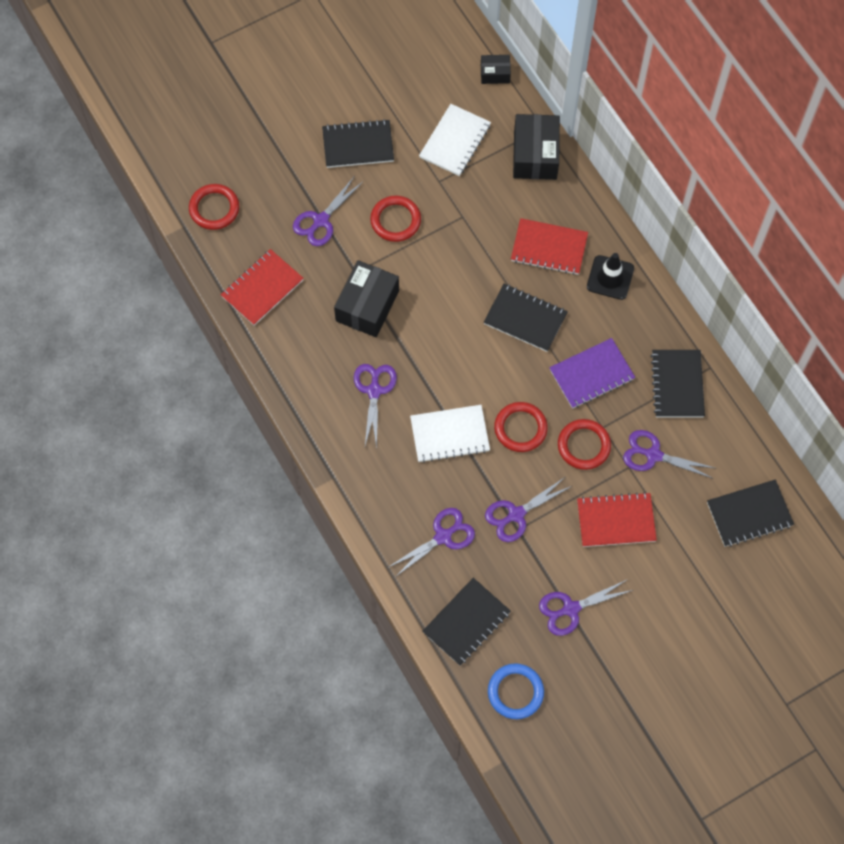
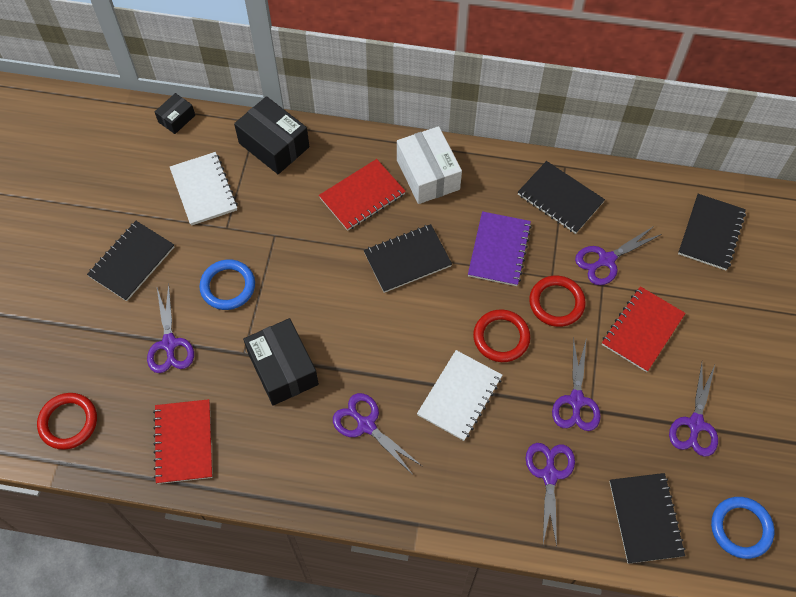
camera: 50 degrees left, 5 degrees down
red ring [370,196,421,242] -> blue ring [199,260,255,310]
black traffic cone [587,253,634,300] -> white box [397,126,462,204]

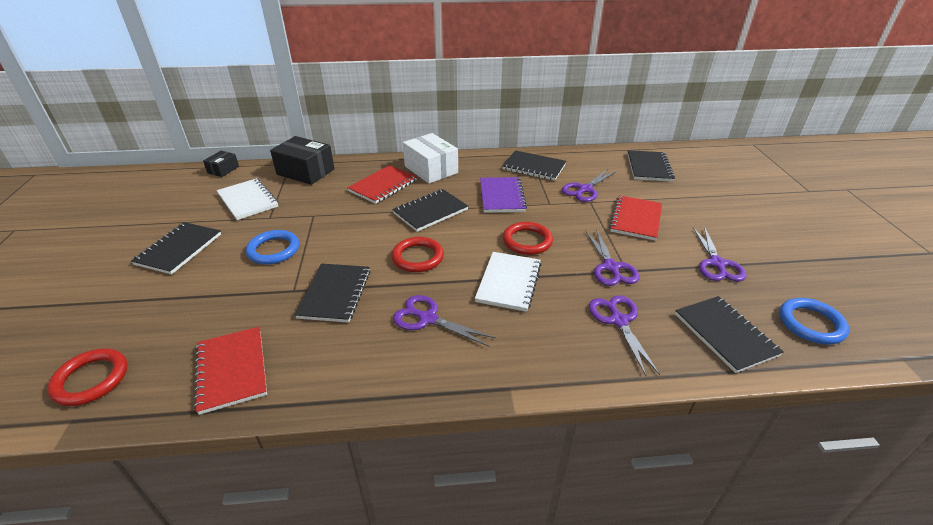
camera: 15 degrees left, 25 degrees down
purple scissors [147,284,194,373] -> none
black box [243,318,319,406] -> black notebook [294,264,370,323]
red ring [529,276,586,327] -> red ring moved to [391,237,444,272]

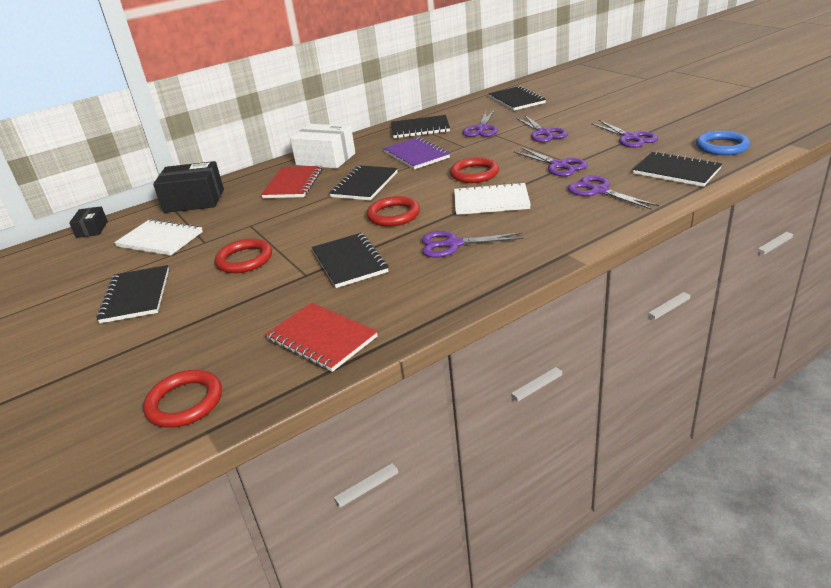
camera: 25 degrees left, 5 degrees down
blue ring [246,230,299,265] -> red ring [215,239,272,273]
white notebook [475,252,541,312] -> white notebook turned 75 degrees counterclockwise [454,182,531,215]
red notebook [609,195,662,241] -> purple scissors [516,115,568,143]

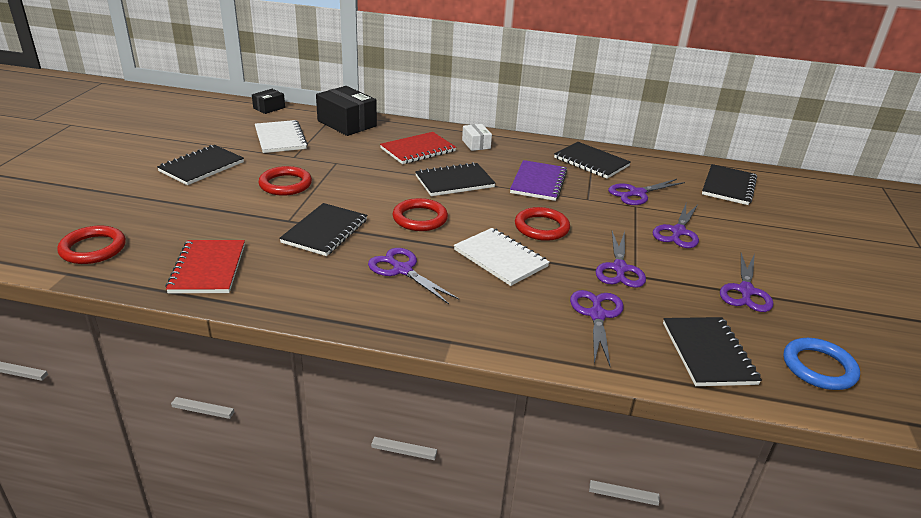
camera: 40 degrees right, 0 degrees up
white box [290,124,355,169] -> white box [462,124,492,151], size x0.53

